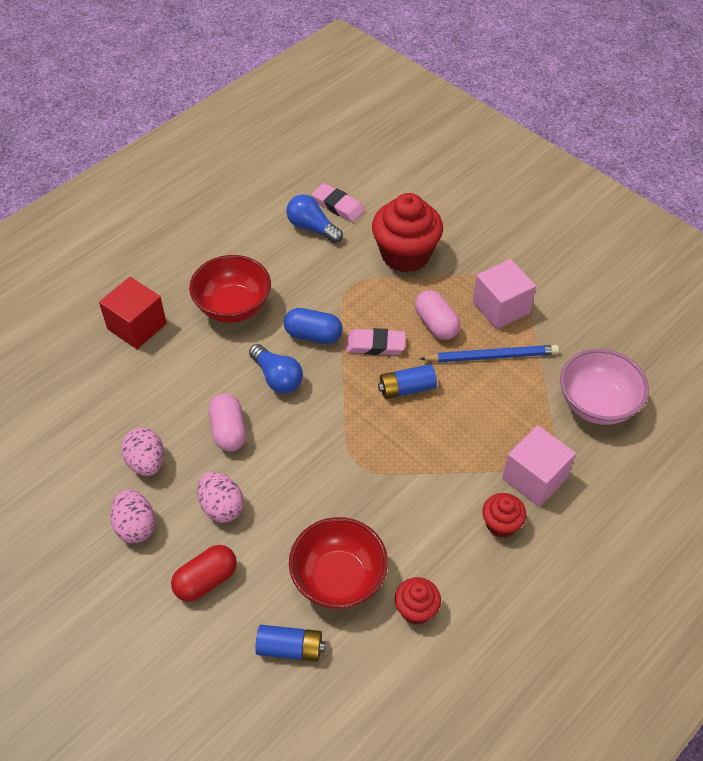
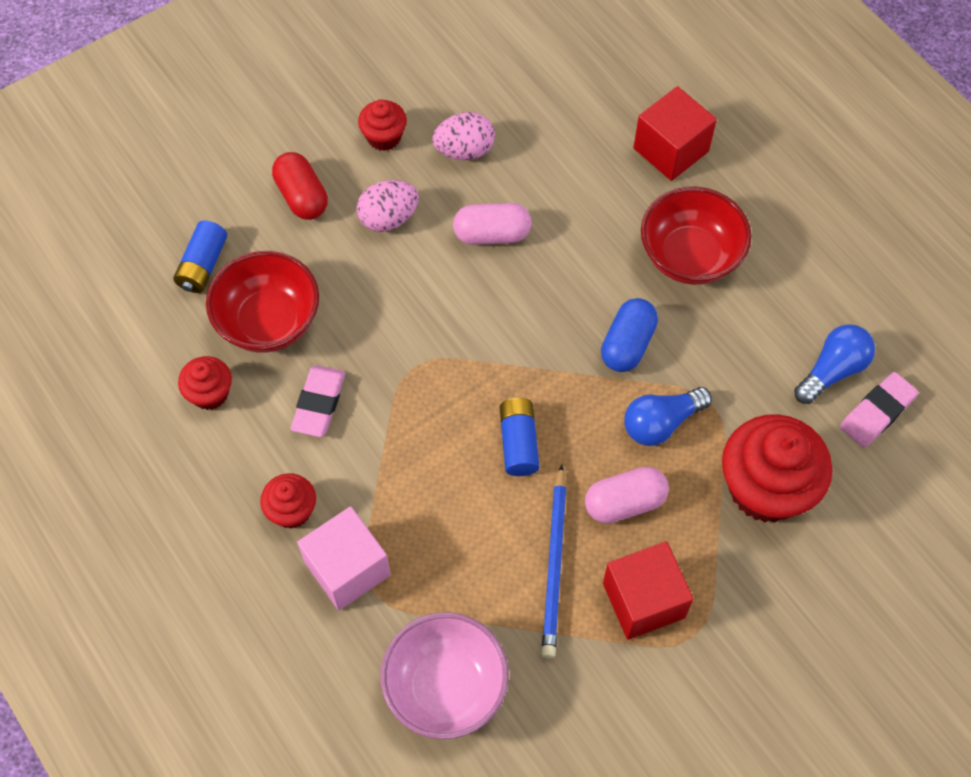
camera: 100 degrees right, 10 degrees up
pink egg [110,489,155,543] -> red cupcake [358,100,407,151]
blue light bulb [249,344,303,394] -> blue light bulb moved to [624,387,712,446]
pink eraser [346,328,406,355] -> pink eraser moved to [291,365,345,437]
pink cube [473,259,536,329] -> red cube [603,541,694,640]

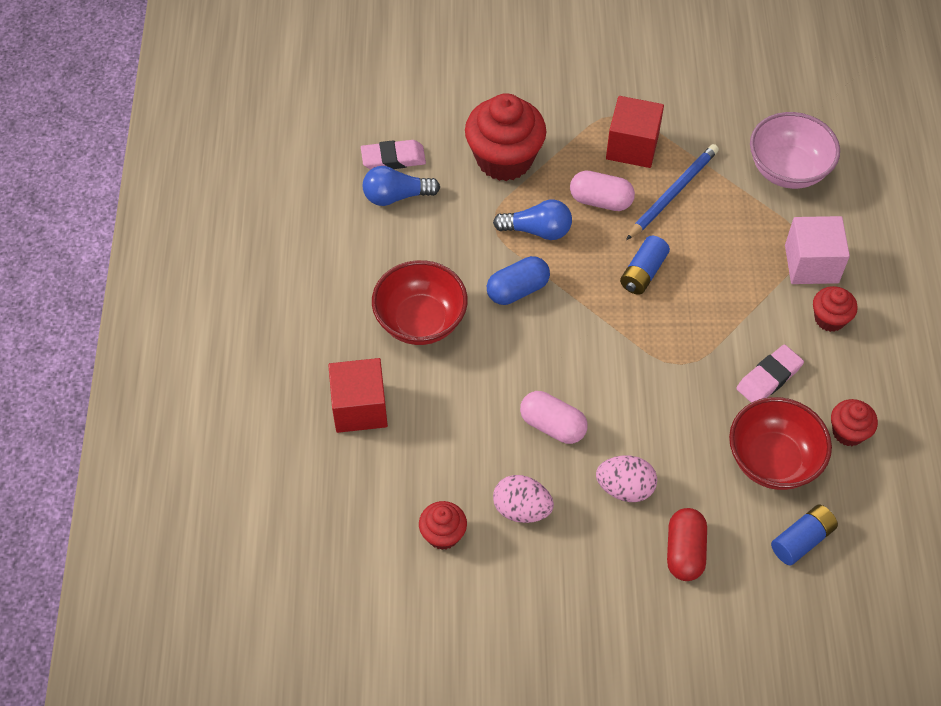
camera: 145 degrees left, 5 degrees down
red cupcake [358,100,407,151] -> red cupcake moved to [419,501,467,550]

